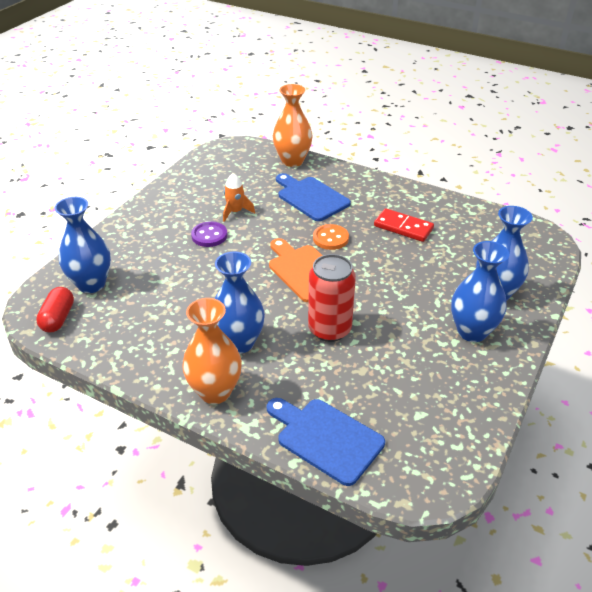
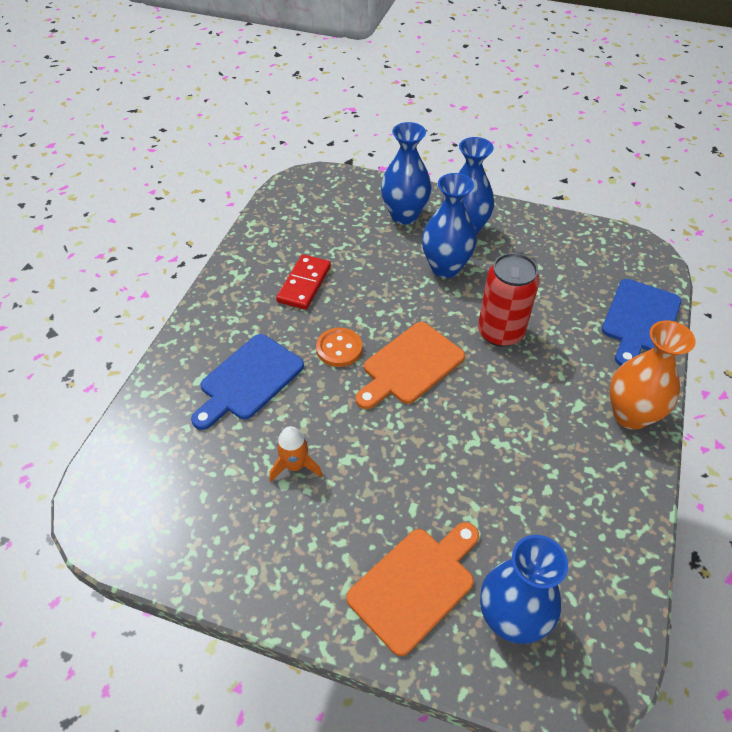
camera: 100 degrees left, 10 degrees up
red capsule [36,287,74,332] -> none
purple button [191,221,227,247] -> none
blue vase [215,251,265,354] -> blue vase moved to [422,173,476,278]
orange vase [273,84,312,167] -> none
none -> orange cutting board [346,522,479,656]

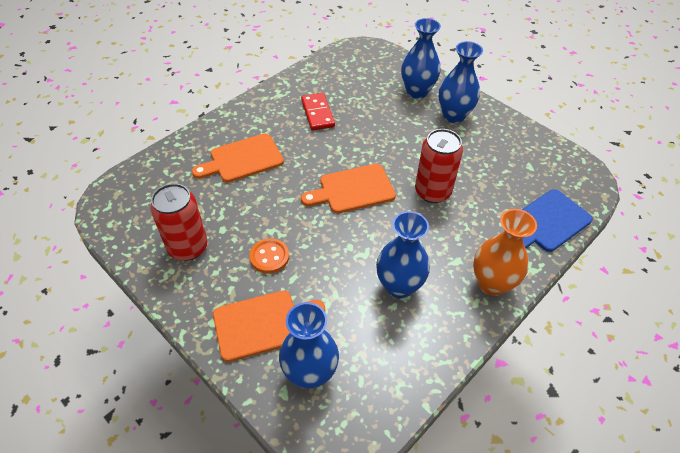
camera: 25 degrees right, 0 degrees up
blue cutting board [191,334,304,430] -> orange cutting board [192,133,284,182]
orange rocket [269,426,323,482] -> none
red domino [276,254,331,310] -> red domino turned 60 degrees counterclockwise [301,93,335,131]
orange button [316,328,362,367] -> orange button moved to [249,238,289,274]
blue vase [422,173,476,278] -> blue vase moved to [376,211,430,298]
none -> red can [150,183,208,261]

